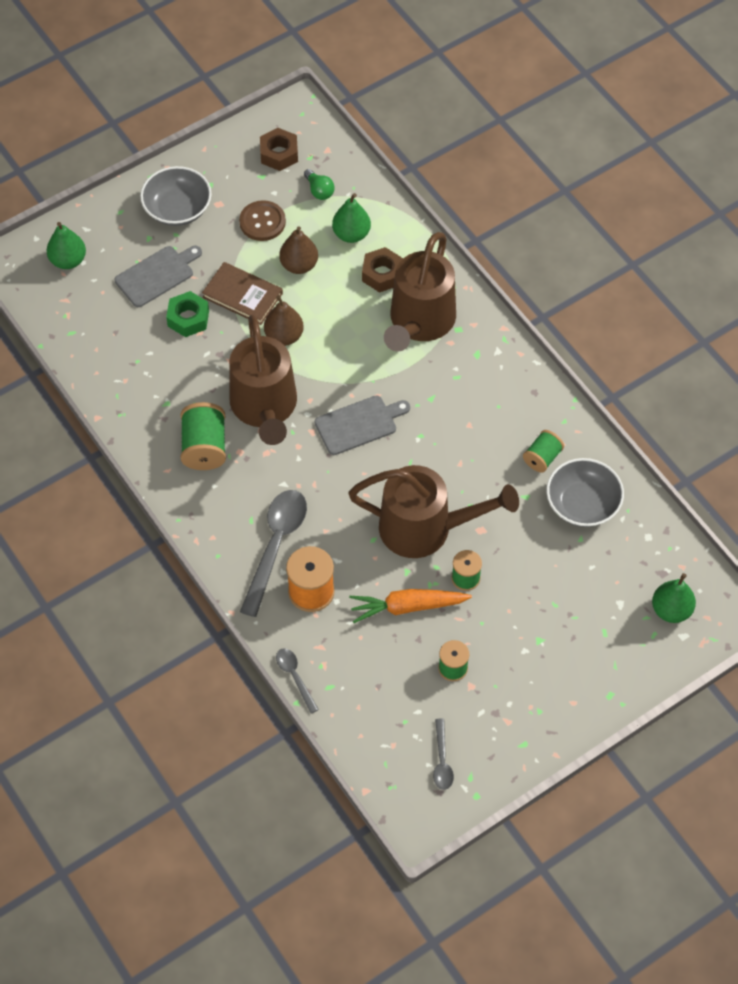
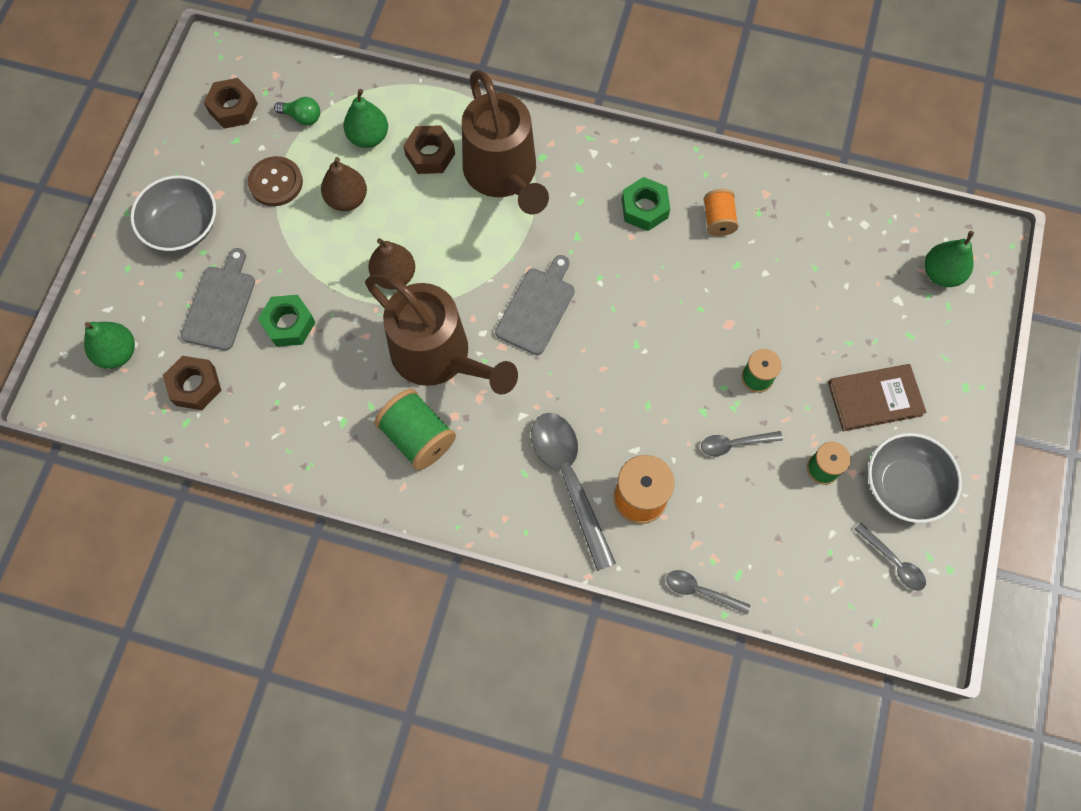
camera: 40 degrees left, 10 degrees up
brown book [202,262,283,325] -> brown book moved to [828,364,926,431]
brown watering can [348,465,519,558] -> none
orange carrot [349,589,472,623] -> grey spoon [701,431,783,456]
green spool [523,430,564,473] -> orange spool [703,189,739,236]
grey bowl [546,458,624,527] -> grey bowl moved to [868,433,962,523]
none -> brown nut [163,356,222,410]
none -> green nut [622,177,670,231]

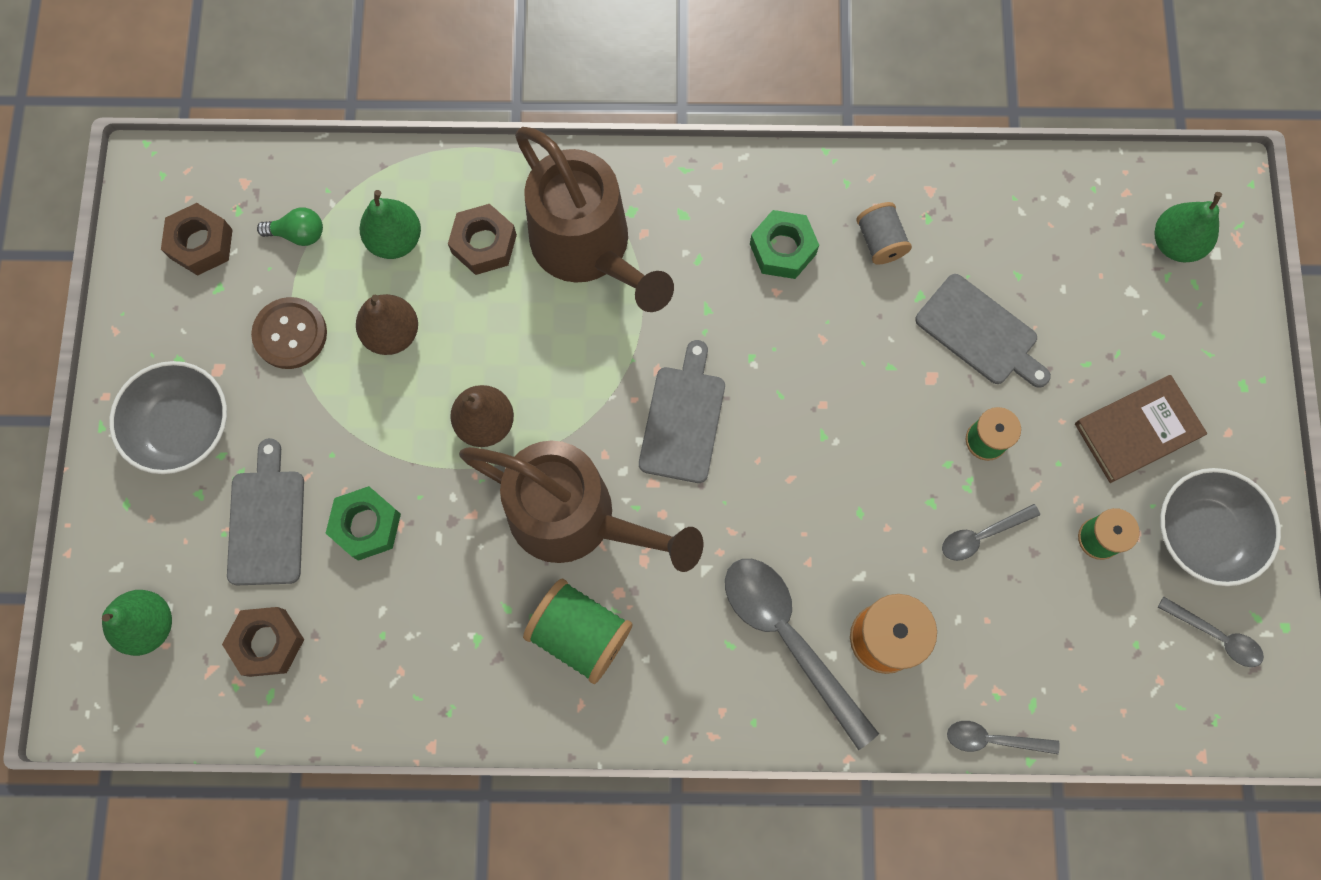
camera: 15 degrees left, 5 degrees up
orange spool [703,189,739,236] -> grey spool [856,202,912,265]
none -> grey cutting board [915,274,1051,388]

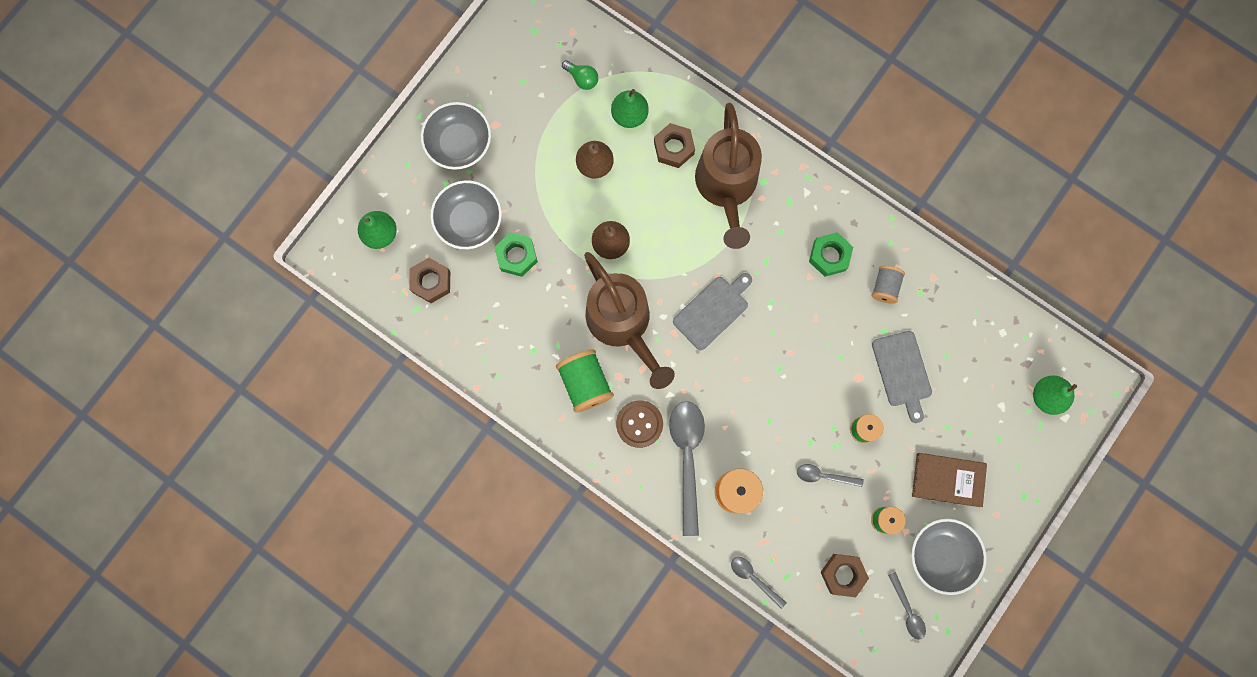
camera: 35 degrees right, 5 degrees up
brown nut [161,203,233,276] -> brown nut moved to [821,554,869,597]
grey cutting board [227,438,304,585] -> grey bowl [430,180,502,249]
brown button [251,297,327,369] -> brown button moved to [616,400,663,448]

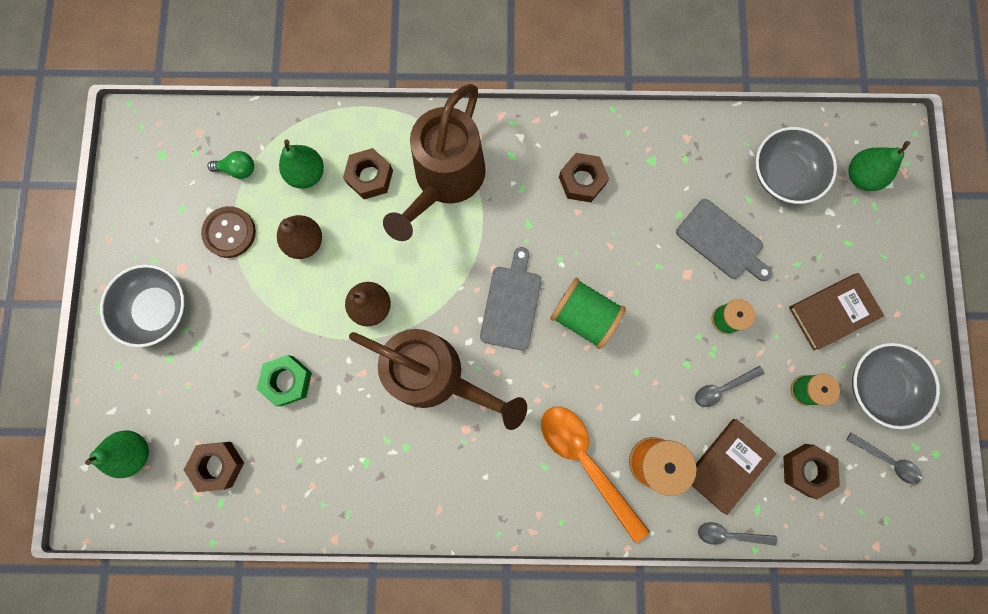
camera: 35 degrees left, 0 degrees up
grey bowl [430,180,502,249] -> grey bowl moved to [756,127,837,204]
green spool [556,349,614,413] -> green spool moved to [550,278,626,349]
brown button [616,400,663,448] -> brown button moved to [201,206,256,258]
grey spoon [669,401,705,536] -> orange spoon [541,407,650,543]
brown watering can [695,103,762,249] -> brown watering can turned 60 degrees clockwise [383,84,486,241]
green nut [809,232,853,277] -> brown nut [559,153,609,202]
grey spool [872,266,905,304] -> none
none -> brown book [692,419,777,515]

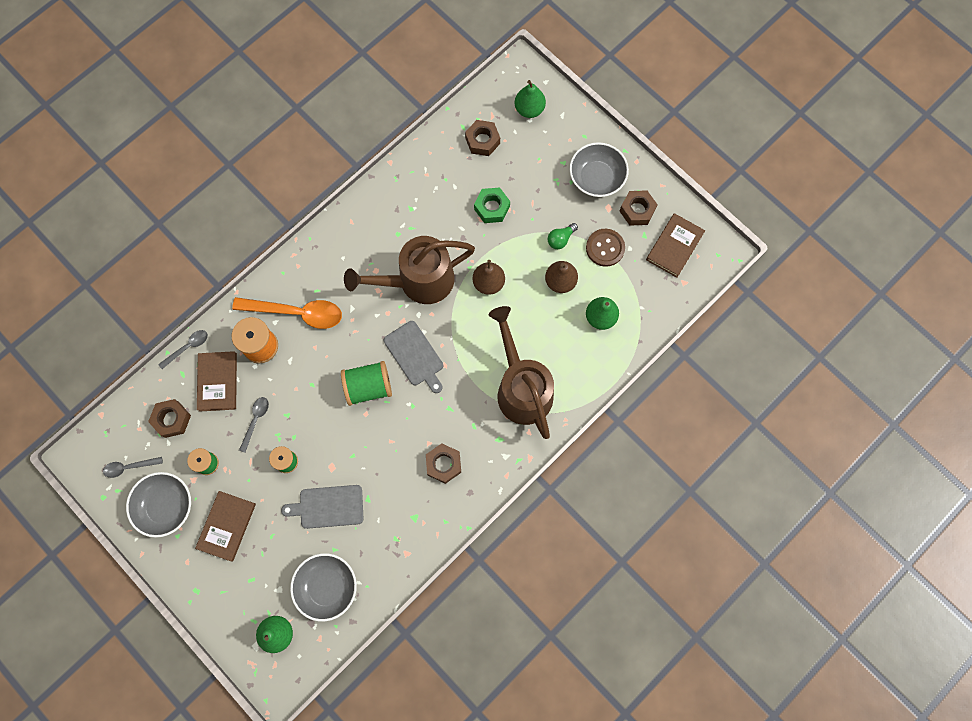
camera: 135 degrees right, 5 degrees down
green light bulb [208,151,254,179] -> green light bulb moved to [548,223,578,249]
brown nut [343,148,393,199] -> brown nut moved to [620,190,658,226]
none -> brown book [646,213,705,278]

